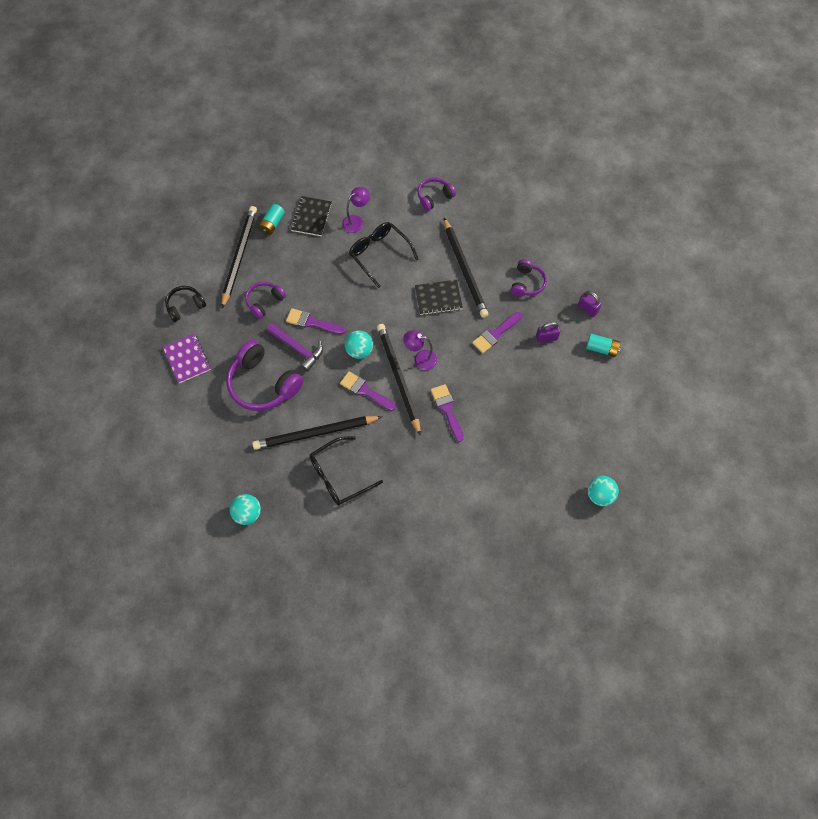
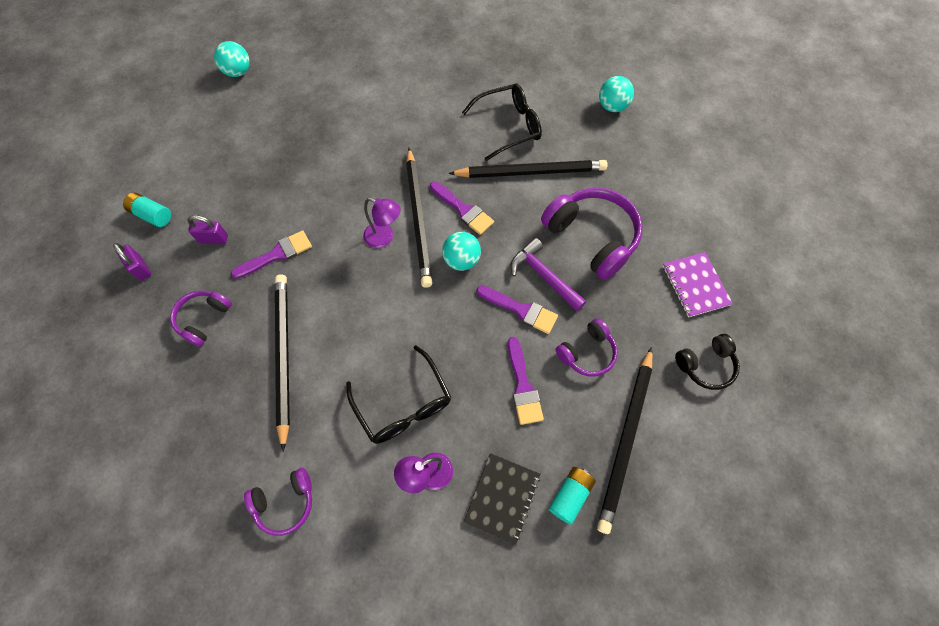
camera: 170 degrees left, 0 degrees up
black notebook [415,280,463,315] -> none
purple brush [431,384,464,442] -> purple brush moved to [508,337,544,425]

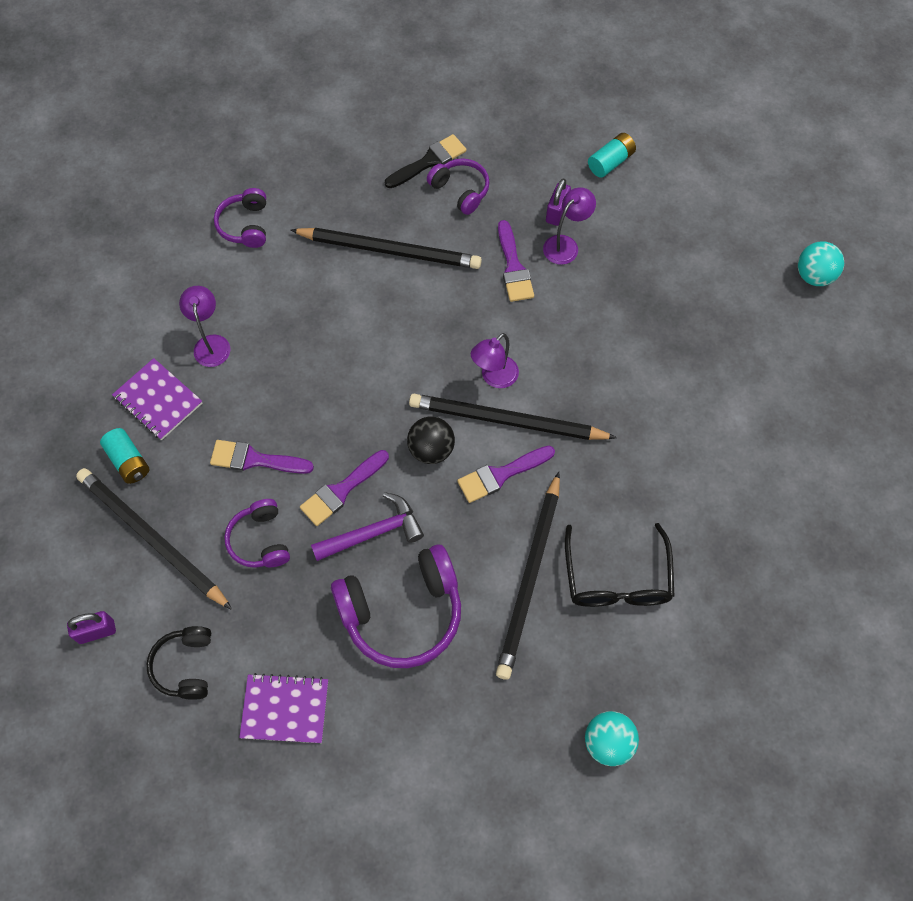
camera: 110 degrees right, 0 degrees up
purple padlock [113,243,151,281] -> purple padlock moved to [67,611,116,644]
black glasses [346,345,451,444] -> none
turquoise ball [442,232,481,271] -> black ball [407,417,455,464]
black notebook [464,453,540,544] -> purple notebook [112,358,202,440]
none -> black brush [385,134,467,188]
none -> purple lamp [543,187,596,265]

